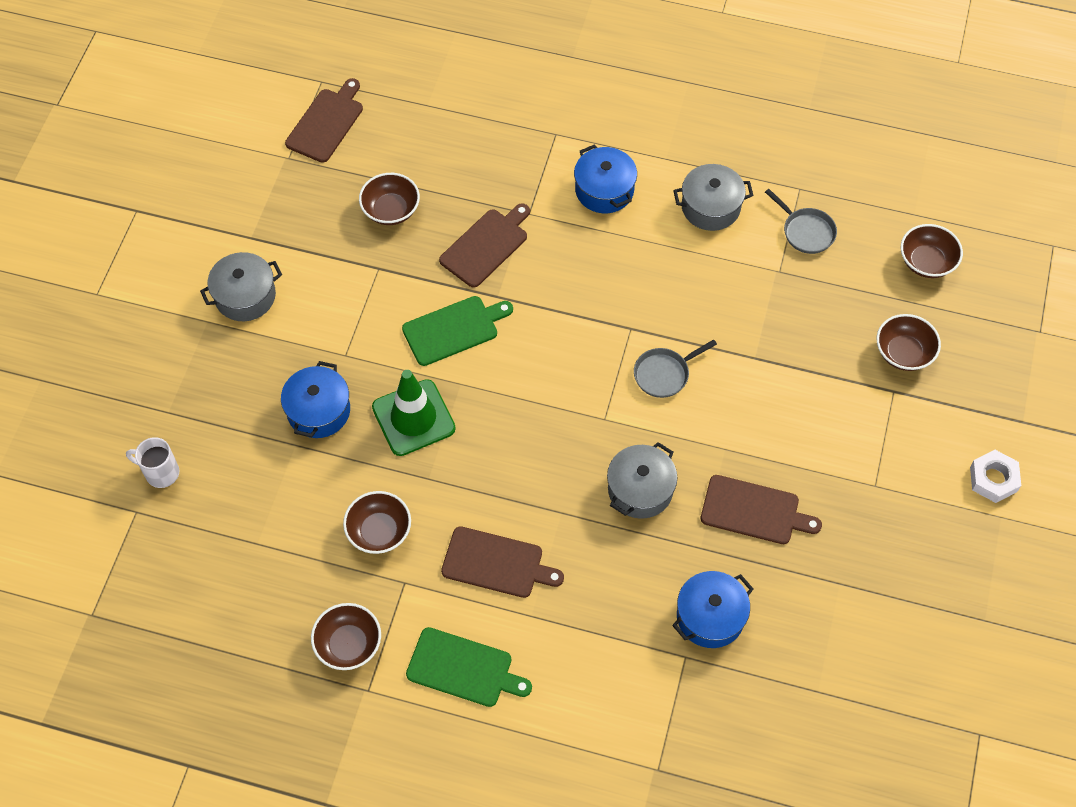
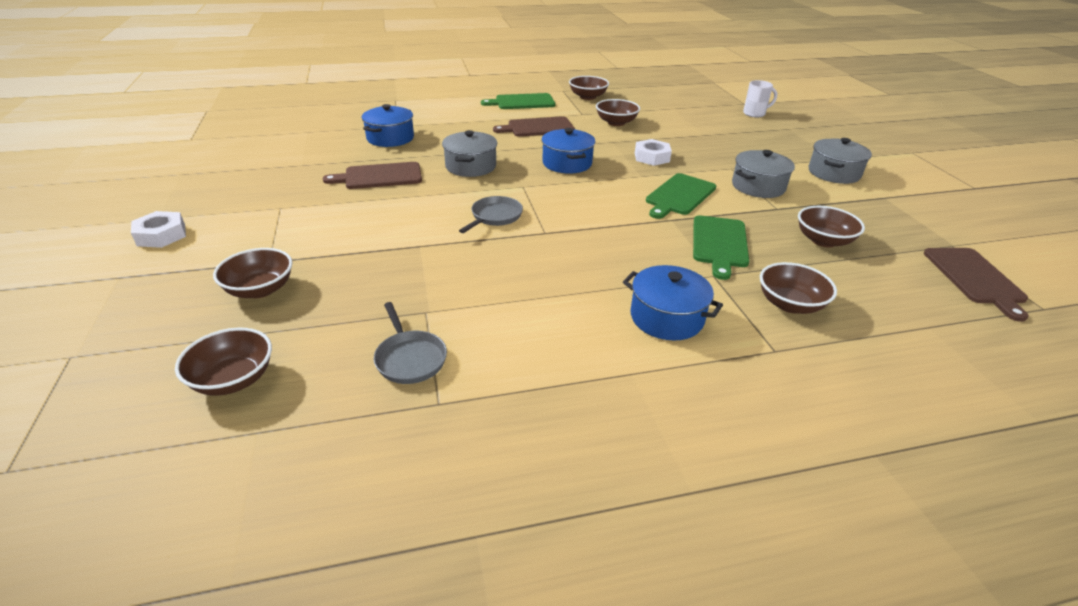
camera: 150 degrees right, 25 degrees down
blue pot [281,361,350,438] -> blue pot moved to [542,128,596,174]
green traffic cone [372,370,456,456] -> white nut [635,139,672,166]
brown cutting board [439,203,530,288] -> green cutting board [693,215,749,280]
grey pot [673,164,753,231] -> grey pot moved to [732,150,795,198]
grey pan [765,189,837,254] -> grey pan turned 135 degrees counterclockwise [374,302,447,384]
none -> brown bowl [760,262,837,314]

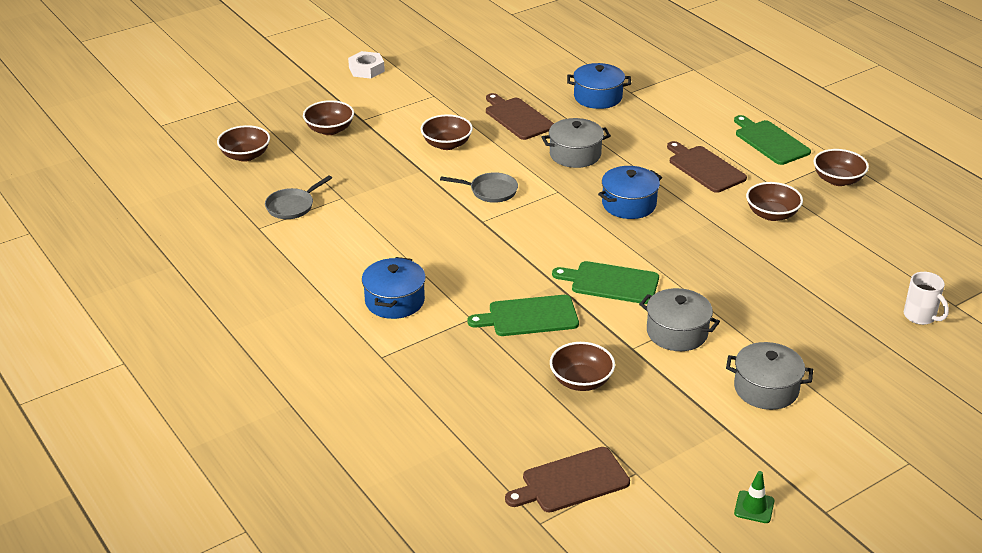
camera: 70 degrees right, 0 degrees up
white nut [635,139,672,166] -> none
brown bowl [760,262,837,314] -> brown bowl moved to [421,114,473,150]
none -> green traffic cone [734,471,775,523]

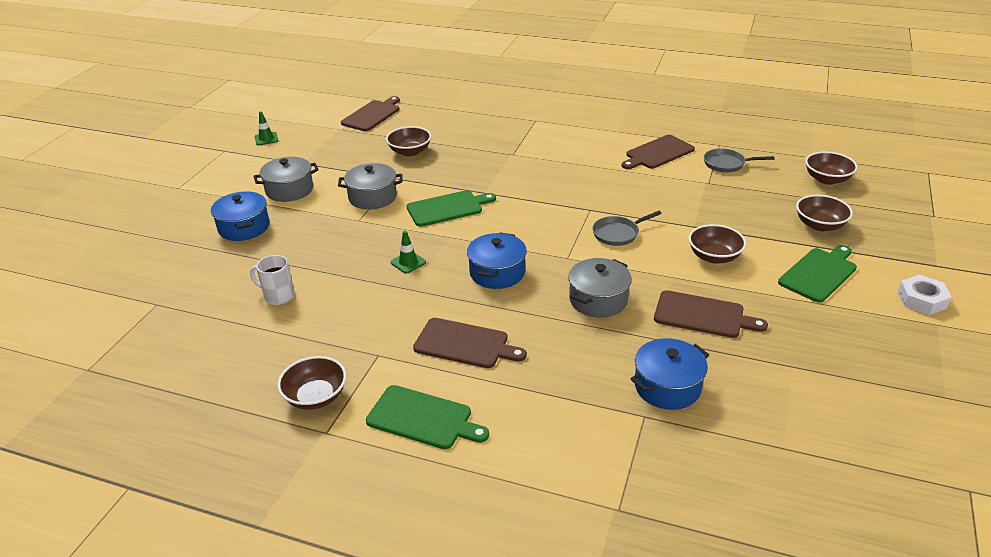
camera: 145 degrees right, 0 degrees up
grey pan [265,175,332,219] -> grey pan turned 90 degrees counterclockwise [704,148,774,172]
blue pot [362,257,426,319] -> blue pot moved to [211,191,270,241]
green cutting board [467,295,579,336] -> green cutting board moved to [778,245,857,303]
brown bowl [746,182,803,221] -> none
white mug [904,272,949,325] -> white mug moved to [250,255,295,305]
none -> green traffic cone [390,231,426,274]
none -> brown cutting board [622,135,695,169]

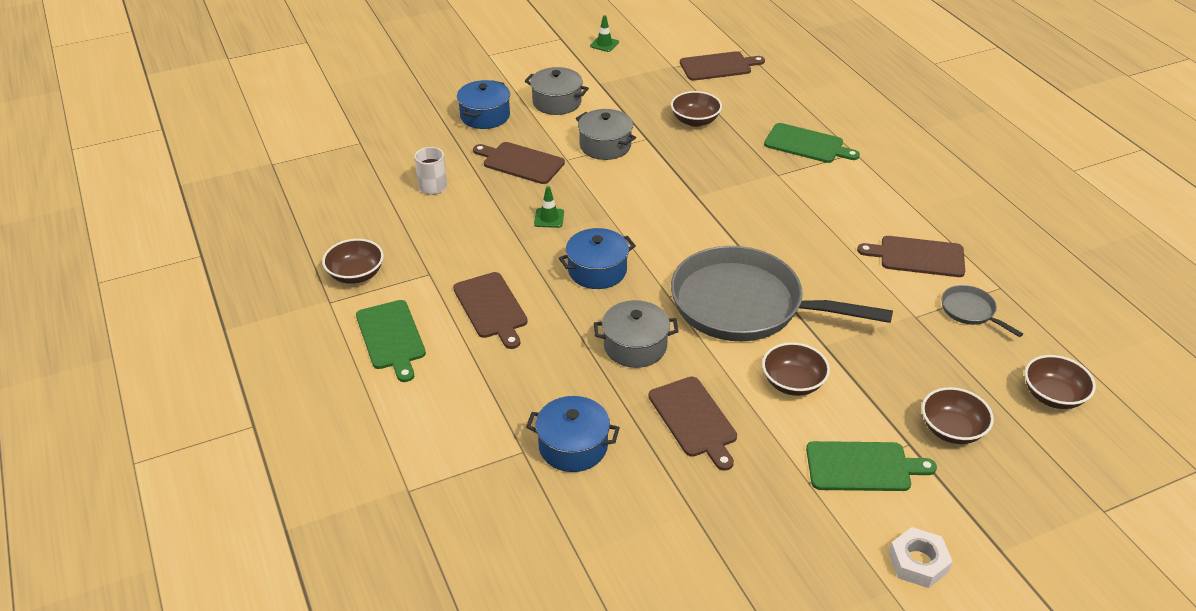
camera: 45 degrees right, 5 degrees up
green cutting board [407,190,496,227] -> green cutting board moved to [764,123,860,163]
grey pan [592,211,662,246] -> grey pan [671,246,893,342], size x2.44
none -> brown cutting board [473,142,565,184]

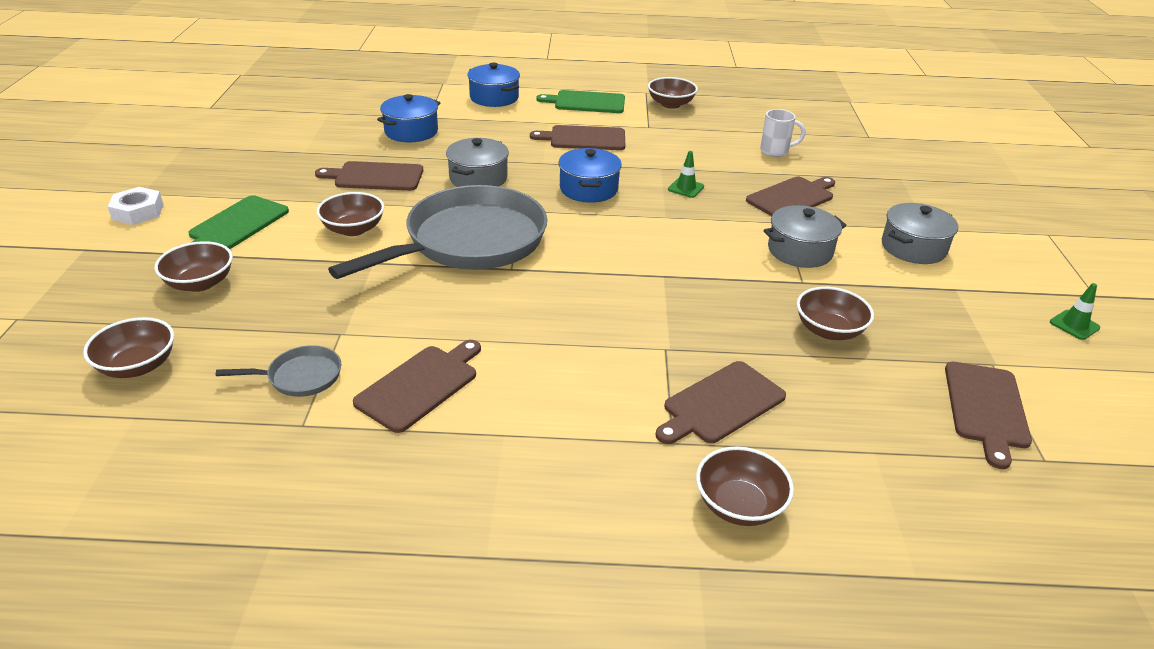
camera: 115 degrees right, 5 degrees down
blue pot [457,80,510,129] -> blue pot moved to [467,63,520,107]
green cutting board [764,123,860,163] -> brown cutting board [656,361,786,444]
none -> brown bowl [696,446,794,526]

